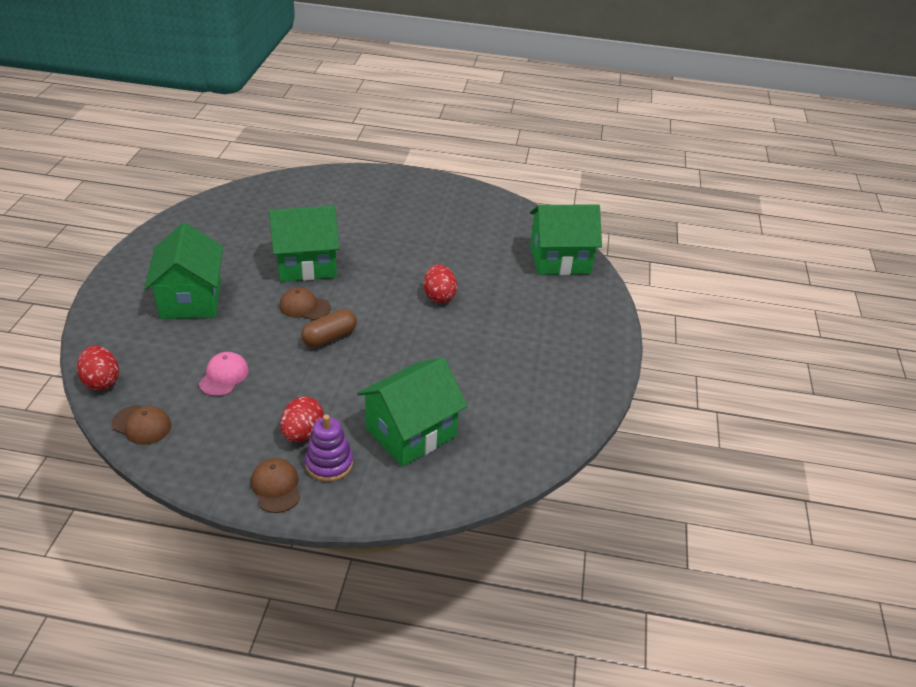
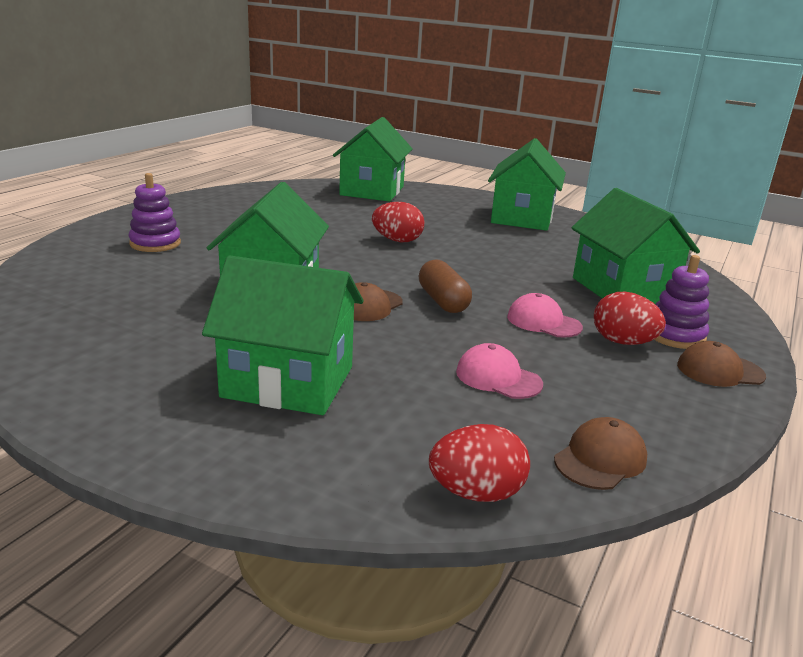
camera: 70 degrees left, 15 degrees down
none -> purple stacking toy [128,173,181,252]
none -> green house [488,138,566,231]
none -> pink cap [507,293,583,338]

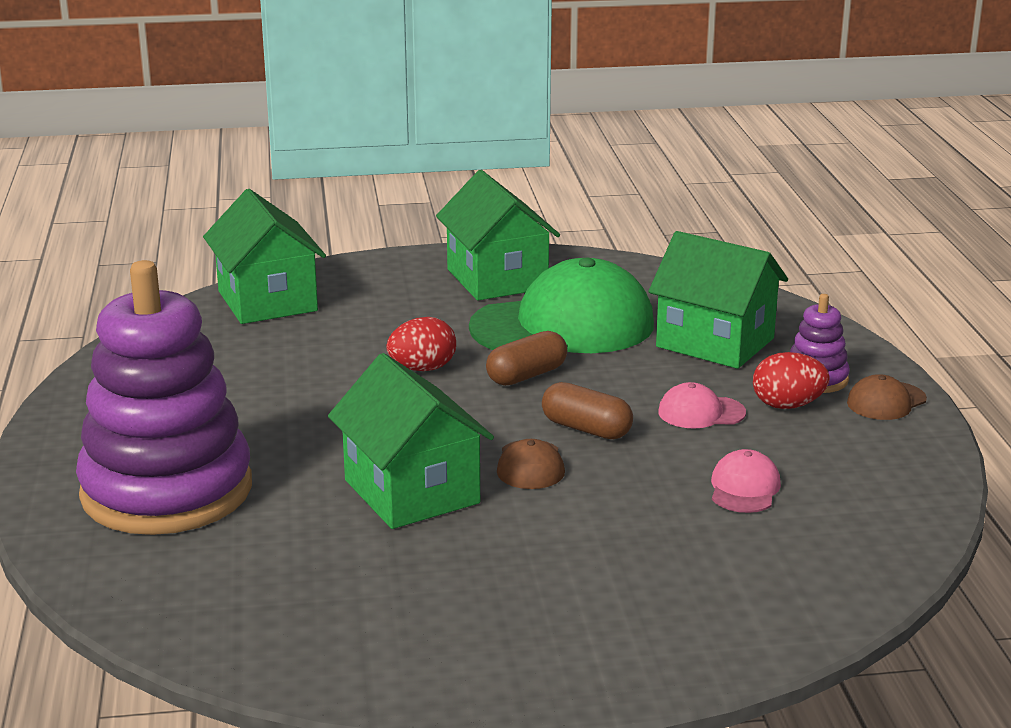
camera: 35 degrees left, 0 degrees up
purple stacking toy [128,173,181,252] -> purple stacking toy [76,260,252,535], size x2.36
green house [202,255,363,415] -> none
red egg [429,424,530,502] -> none
pink cap [456,343,543,399] -> pink cap turned 105 degrees clockwise [711,449,781,513]
brown cap [554,417,647,490] -> none
none -> green cap [469,258,654,353]
none -> brown capsule [486,331,567,386]

